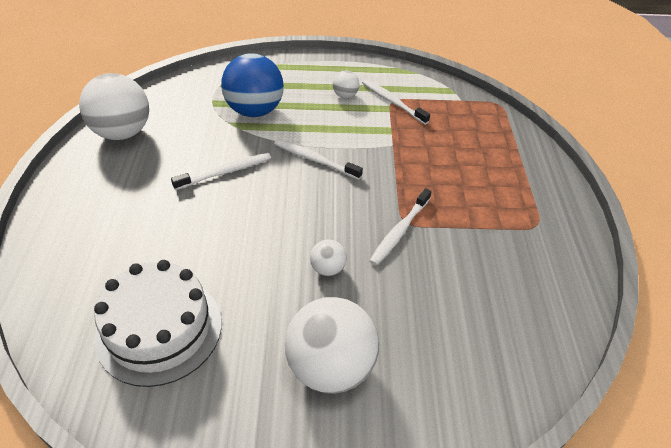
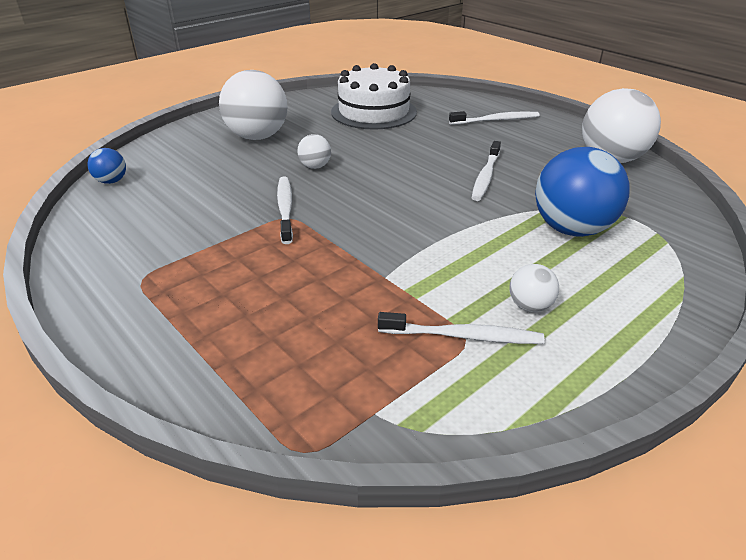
camera: 140 degrees right, 10 degrees down
white toothbrush [274,139,363,180] -> white toothbrush moved to [449,111,539,125]
none -> blue ball [87,148,126,184]

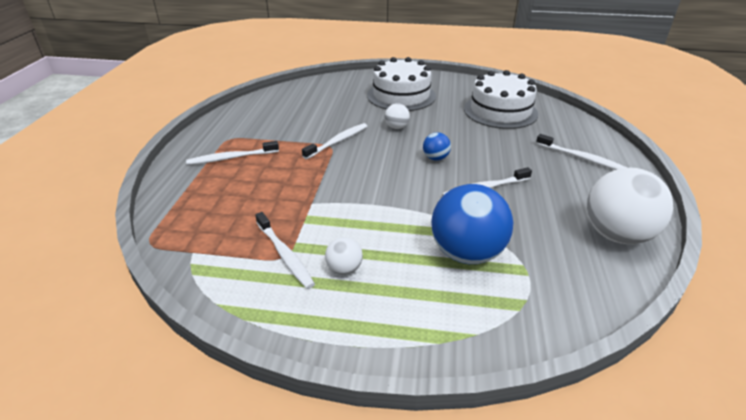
camera: 50 degrees right, 0 degrees up
blue ball [87,148,126,184] -> blue ball moved to [423,132,451,160]
white ball [219,70,288,140] -> white cake [367,57,436,111]
none -> white toothbrush [186,141,279,165]

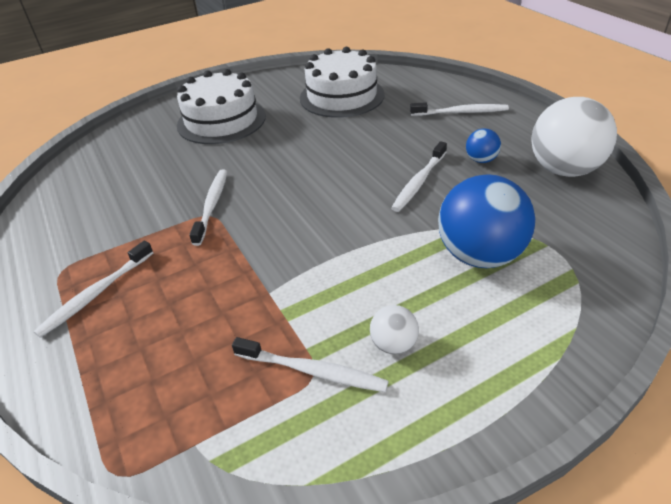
camera: 35 degrees left, 5 degrees up
white ball [385,103,410,129] -> none
blue ball [423,132,451,160] -> blue ball moved to [466,128,501,163]

